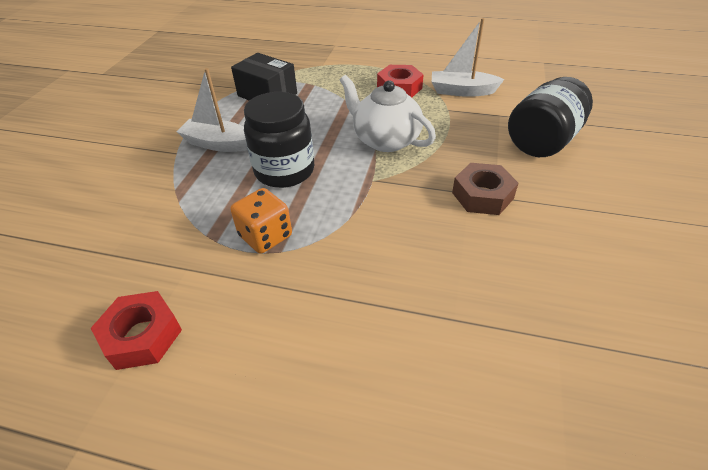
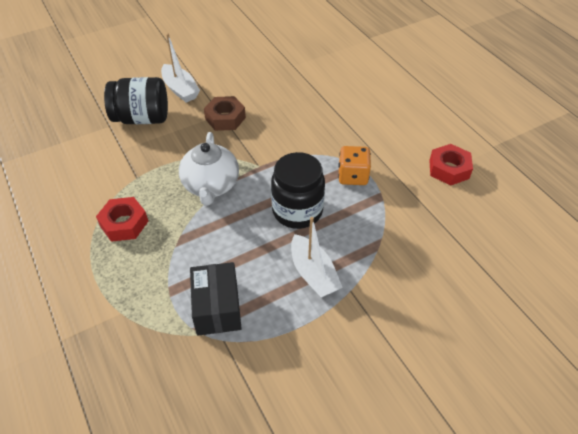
camera: 135 degrees left, 5 degrees up
white boat [432,18,504,97] -> white boat moved to [161,34,200,103]

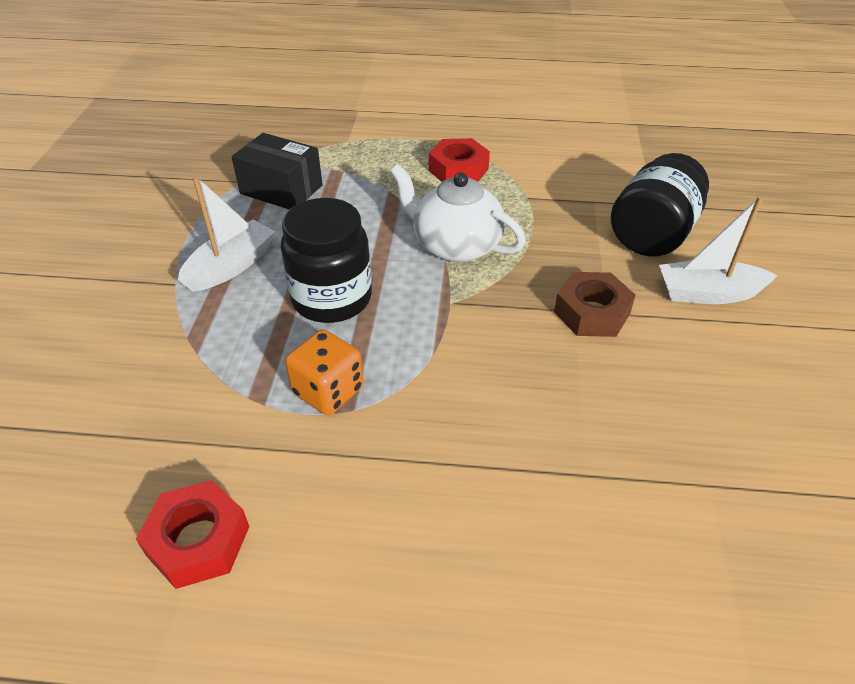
camera: 125 degrees right, 5 degrees down
white boat [291,217,343,298] -> white boat turned 120 degrees clockwise [178,176,275,292]

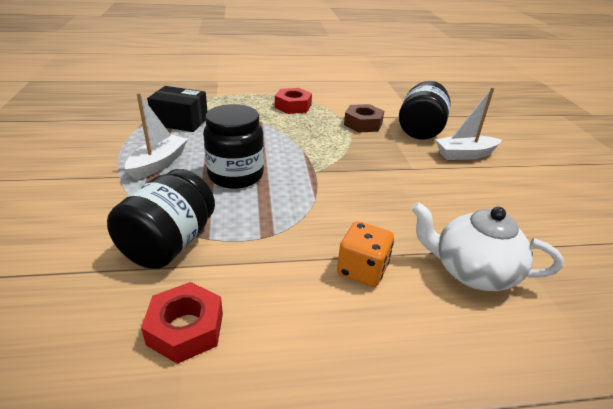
camera: 15 degrees left, 10 degrees down
orange dice [285,329,364,415] -> orange dice moved to [337,221,394,287]
white teapot [390,164,526,262] -> white teapot moved to [411,202,564,291]
brown nut [554,272,636,337] -> brown nut moved to [344,104,384,133]
none -> black jar [107,169,215,269]

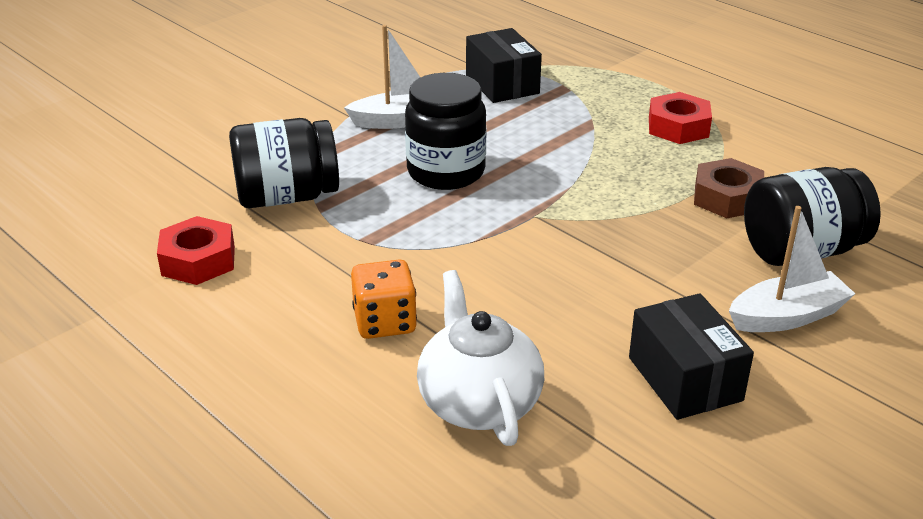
camera: 55 degrees right, 0 degrees up
white boat [435,87,502,160] -> white boat turned 120 degrees clockwise [729,206,855,332]
none -> black box [629,293,754,420]

